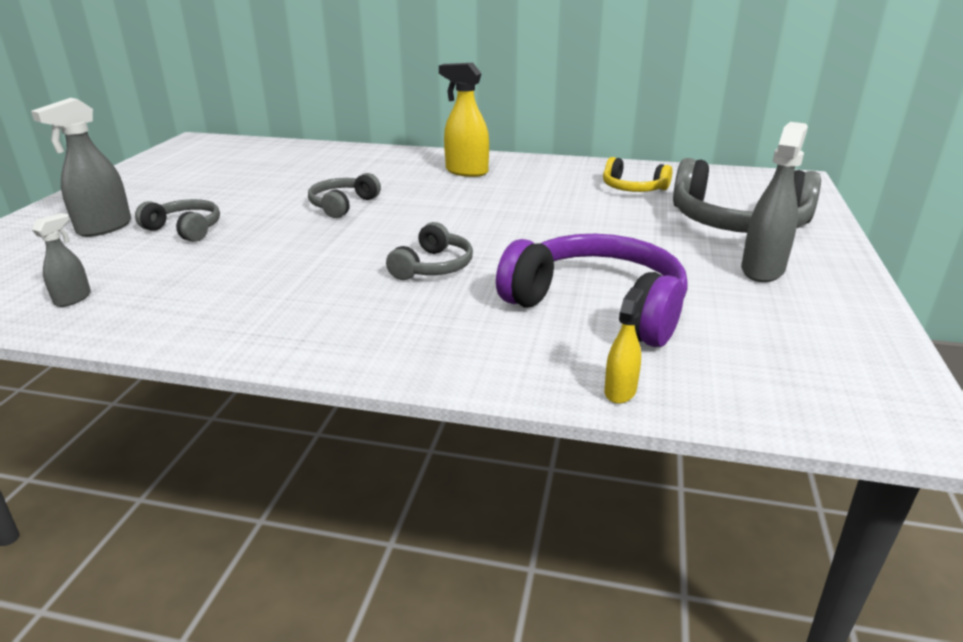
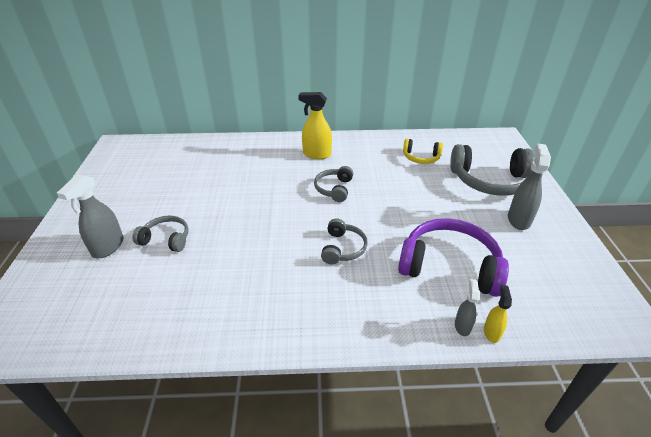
camera: 15 degrees left, 10 degrees up
grey spray bottle [32,213,91,307] -> grey spray bottle moved to [455,279,479,336]
grey headphones [308,173,381,218] -> grey headphones moved to [314,166,353,202]

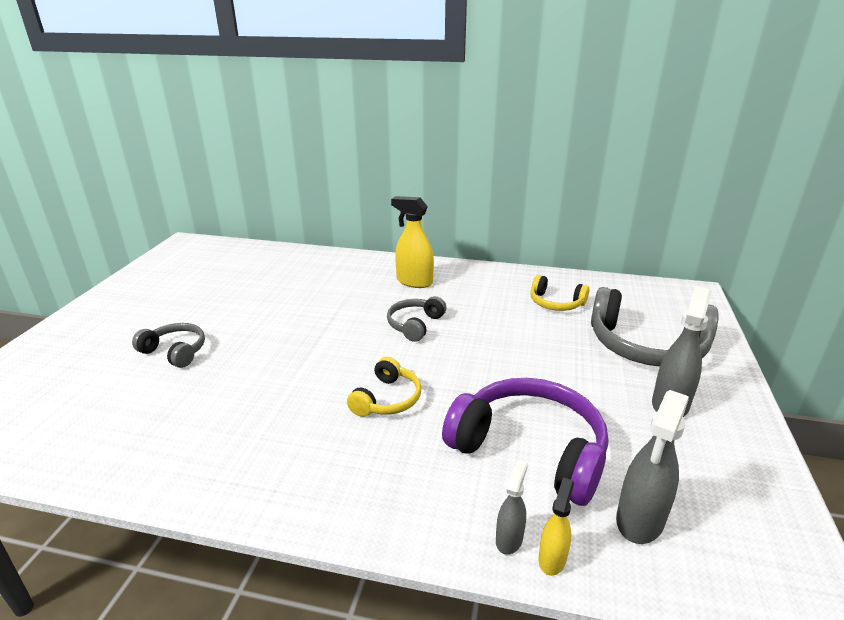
camera: 15 degrees right, 10 degrees down
grey spray bottle [57,174,124,258] -> grey spray bottle moved to [616,390,689,544]
grey headphones [321,218,368,264] -> yellow headphones [347,357,421,417]

